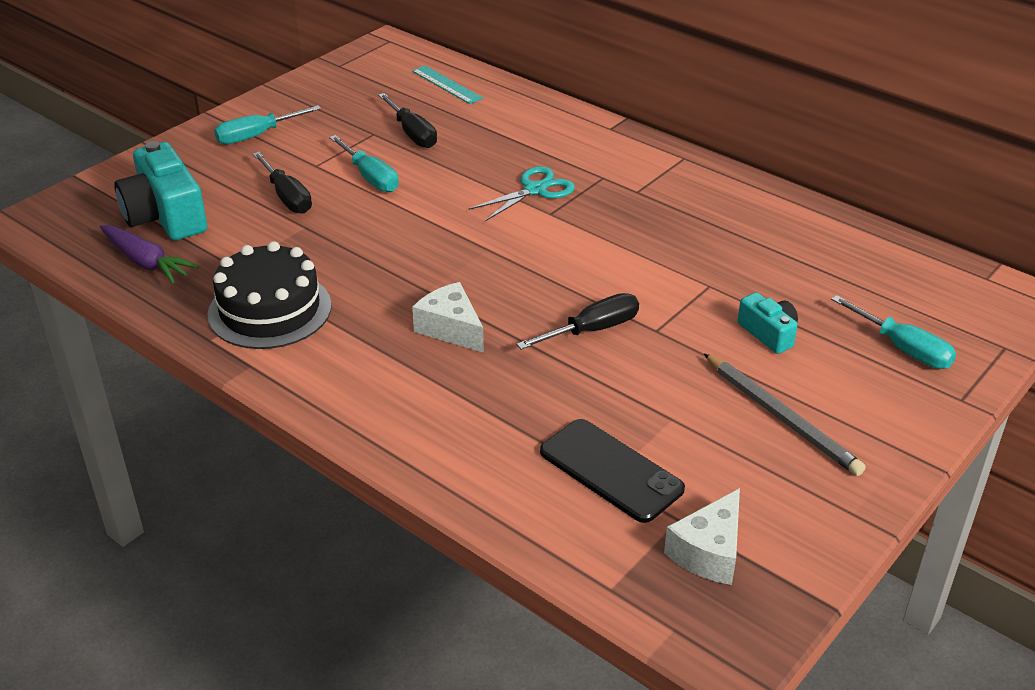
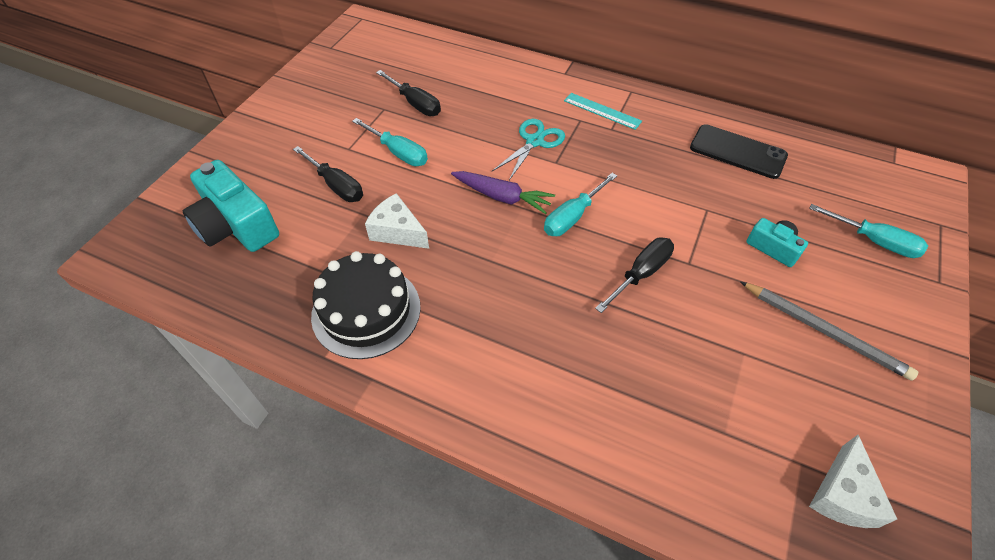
camera: 15 degrees left, 15 degrees up
purple carrot [100,225,199,283] -> purple carrot moved to [451,171,555,214]
turquoise screwdriver [214,105,321,144] -> turquoise screwdriver moved to [544,173,617,236]
turquoise ruler [412,65,483,104] -> turquoise ruler moved to [564,93,642,130]
white cheese [412,282,484,353] -> white cheese moved to [365,193,429,249]
black phone [540,419,685,523] -> black phone moved to [690,124,788,179]

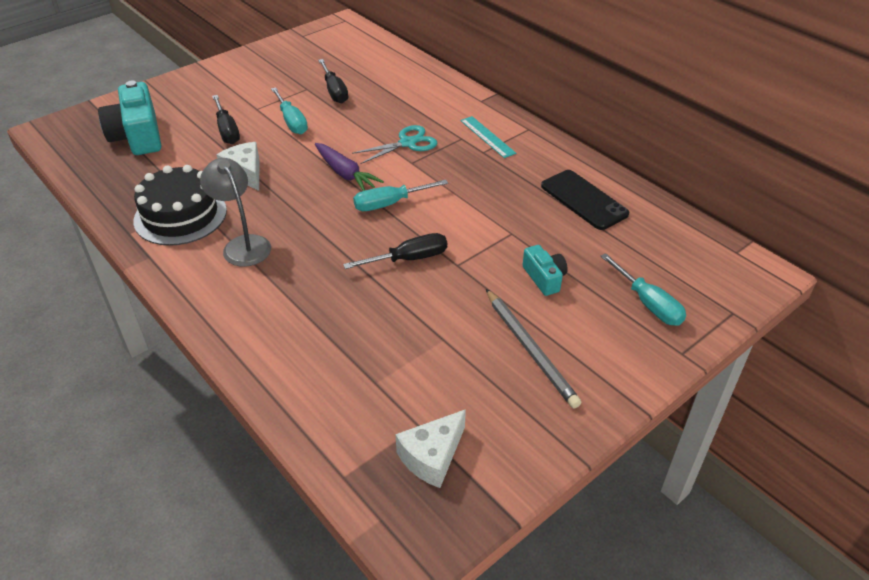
camera: 25 degrees right, 10 degrees down
none -> grey lamp [200,158,271,267]

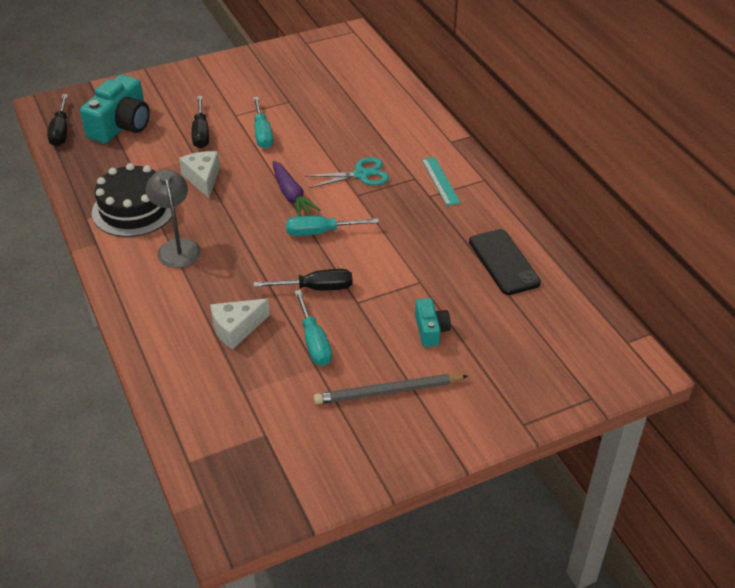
camera: 15 degrees right, 0 degrees up
turquoise camera [98,80,161,155] -> turquoise camera turned 150 degrees counterclockwise [80,75,150,143]
black screwdriver [318,59,348,103] -> black screwdriver moved to [47,94,68,146]
white cheese [396,409,466,488] -> white cheese moved to [210,299,270,349]
grey pencil [486,289,581,408] -> grey pencil turned 90 degrees clockwise [314,374,468,404]
turquoise screwdriver [600,253,686,326] -> turquoise screwdriver moved to [294,290,332,366]

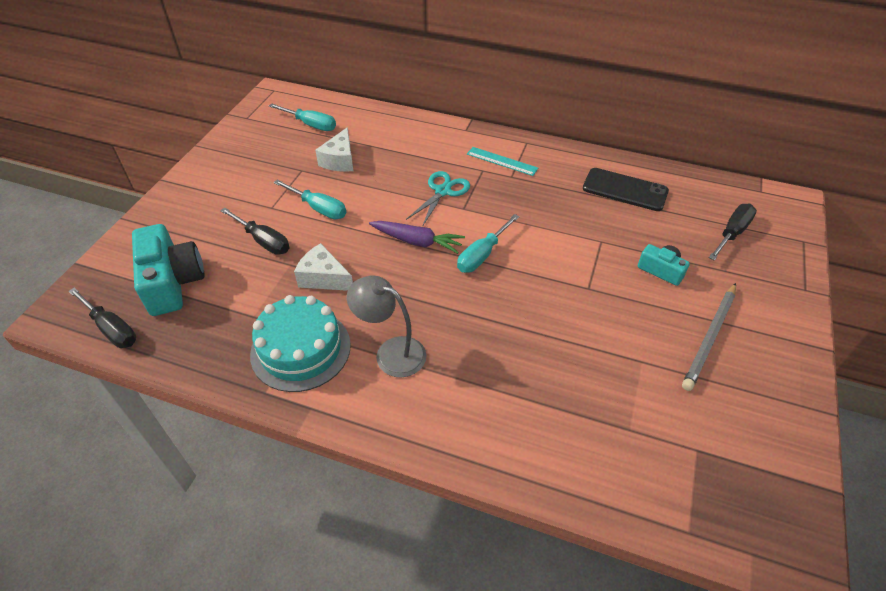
camera: 45 degrees left, 5 degrees up
black cake [92,163,175,237] -> turquoise cake [250,295,351,392]
white cheese [210,299,270,349] -> white cheese moved to [315,127,354,172]
black screwdriver [254,269,352,290] -> black screwdriver moved to [709,204,757,261]
turquoise screwdriver [294,290,332,366] -> turquoise screwdriver moved to [269,103,336,131]

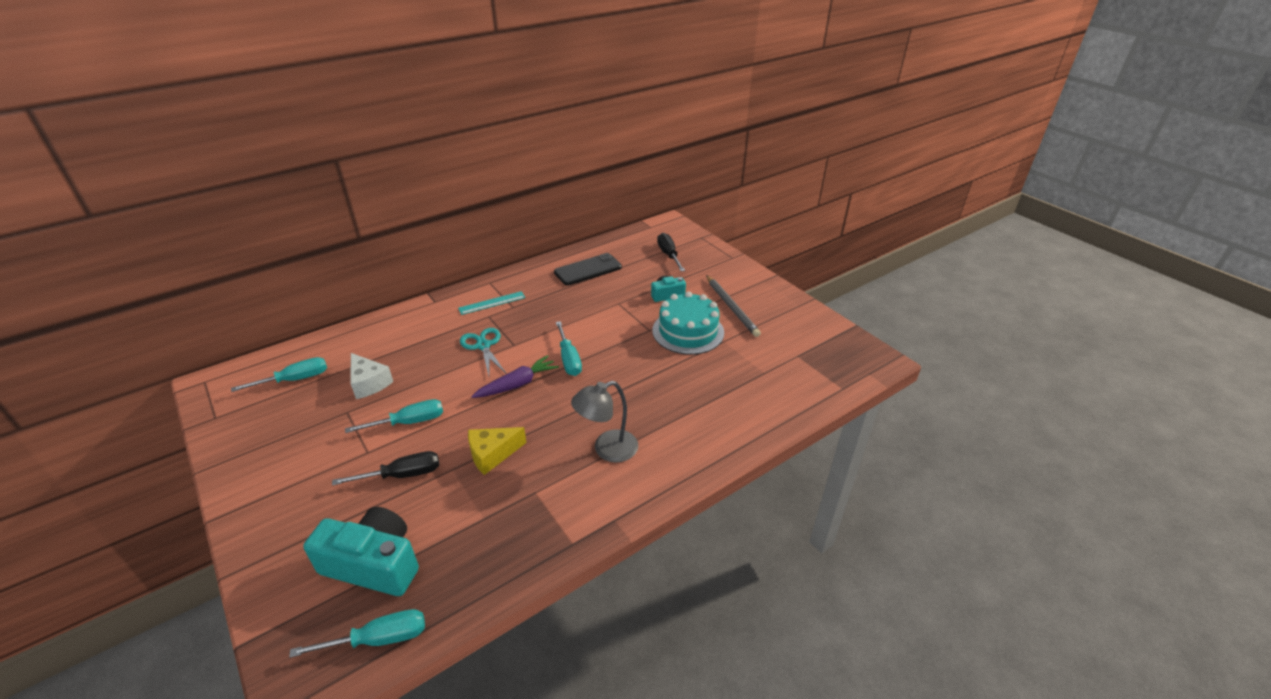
camera: 55 degrees left, 10 degrees down
black screwdriver [68,287,136,348] -> turquoise screwdriver [289,609,425,658]
turquoise cake [250,295,351,392] -> turquoise cake moved to [652,291,724,355]
white cheese [294,243,353,291] -> yellow cheese [468,427,526,475]

